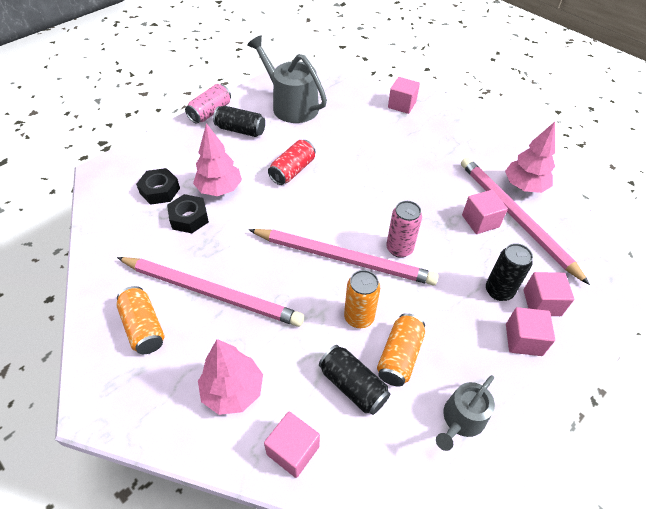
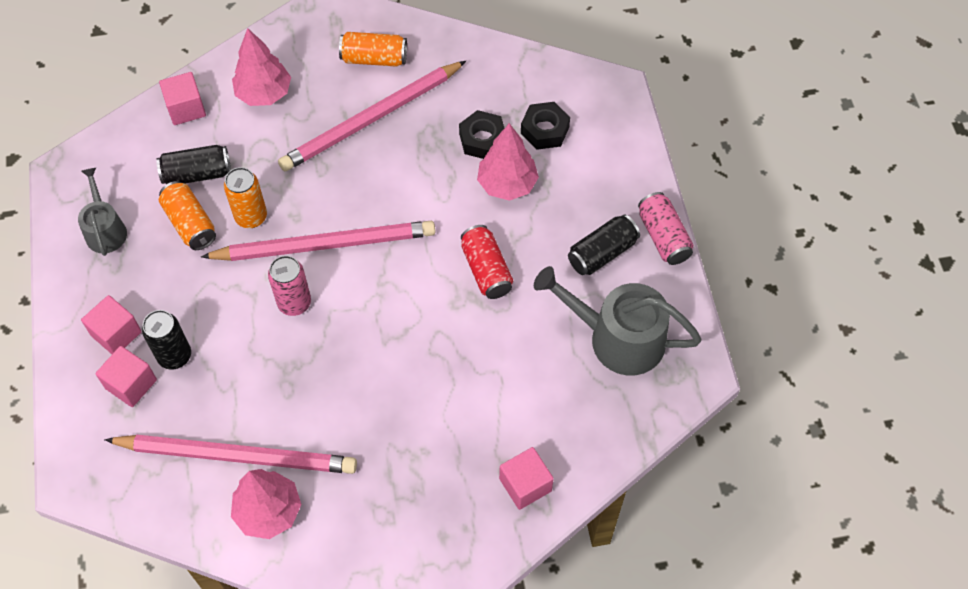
camera: 125 degrees right, 10 degrees up
grey watering can [247,35,327,123] -> grey watering can turned 150 degrees counterclockwise [534,266,702,375]
pink pencil [249,229,439,285] -> pink pencil turned 150 degrees counterclockwise [201,221,436,261]
pink cube [462,190,508,234] -> none

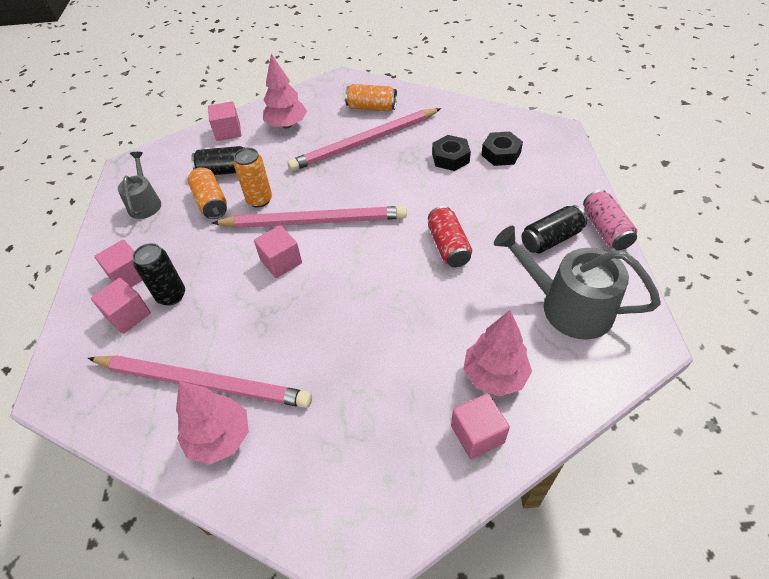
camera: 10 degrees right, 10 degrees down
pink can [268,256,311,316] -> pink cube [254,225,302,278]
pink tree [477,123,539,201] -> pink tree moved to [463,310,532,397]

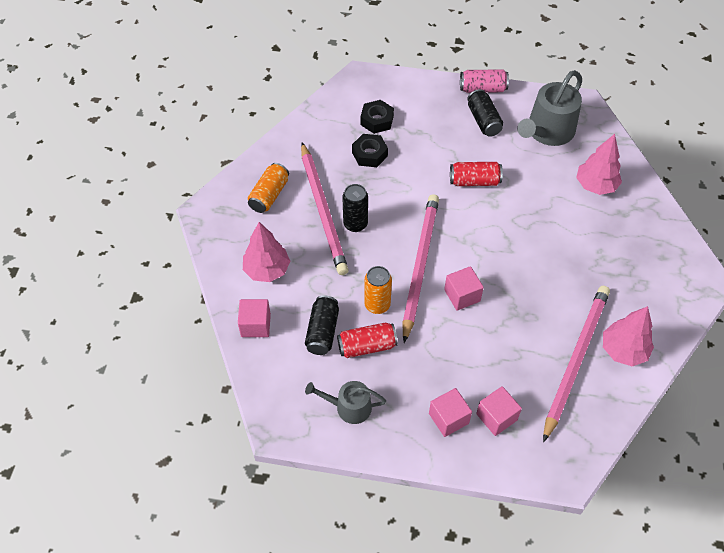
camera: 80 degrees left, 5 degrees up
black can [132,243,185,306] -> black can moved to [342,184,368,232]
orange can [188,167,227,219] -> red can [337,323,398,358]
pink cube [451,393,510,459] -> none

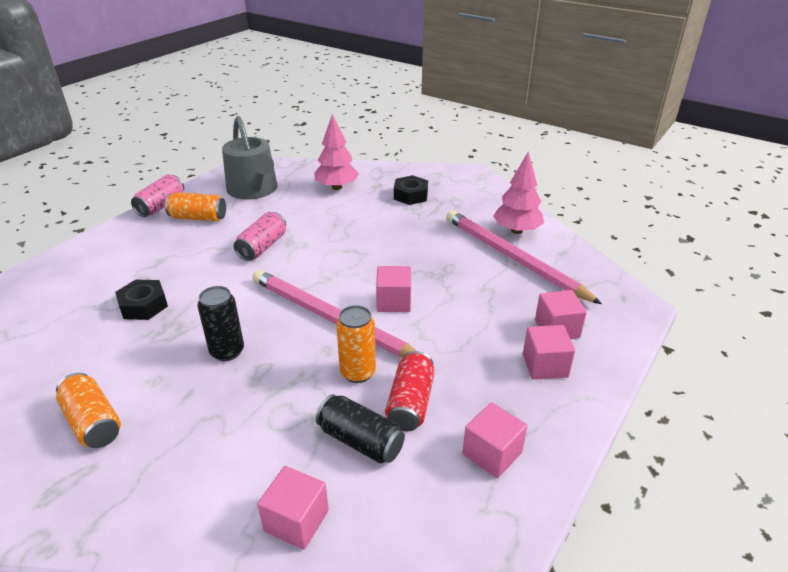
camera: 65 degrees left, 20 degrees down
pink tree [243,222,290,282] -> none
pink pencil [301,142,349,275] -> none
grey watering can [305,381,386,424] -> pink cube [463,402,527,478]
black nut [361,100,394,134] -> black nut moved to [394,175,428,205]
red can [450,162,503,186] -> pink can [234,212,286,261]
black can [467,89,503,137] -> orange can [165,192,226,221]

